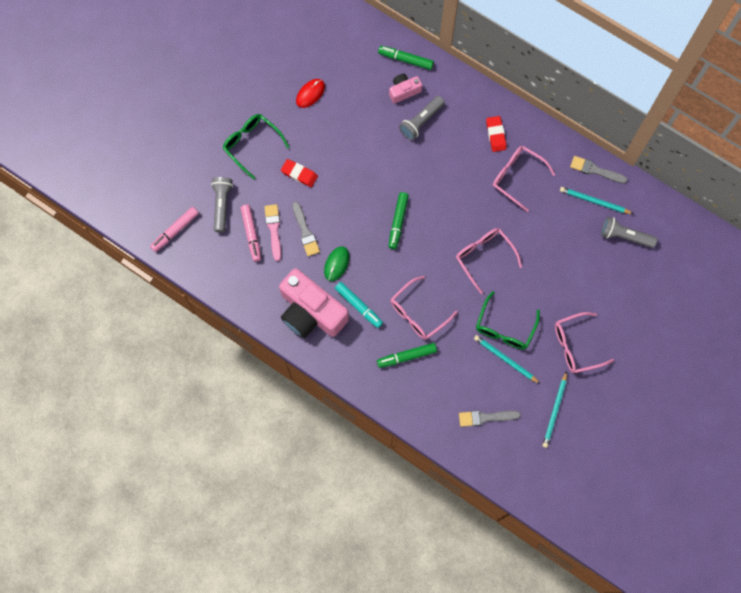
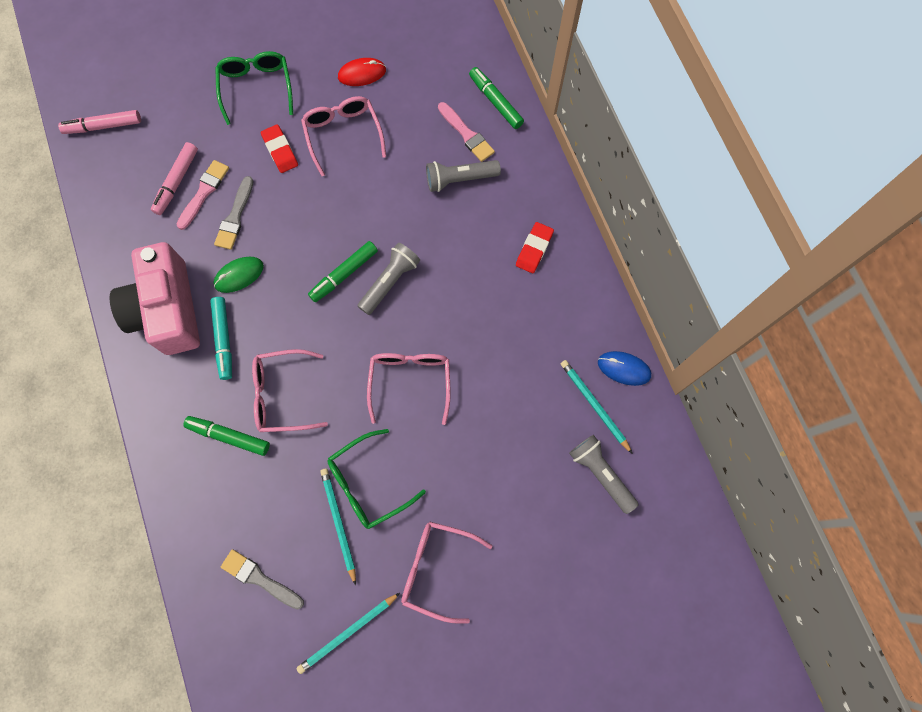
camera: 35 degrees right, 0 degrees up
grey flashlight [211,177,233,232] -> grey flashlight moved to [358,243,420,315]
pink camera [389,74,422,103] -> pink brush [438,102,495,162]
pink glasses [493,146,555,212] -> pink glasses moved to [301,96,386,176]
grey brush [570,156,628,184] -> blue mouse [598,351,651,386]

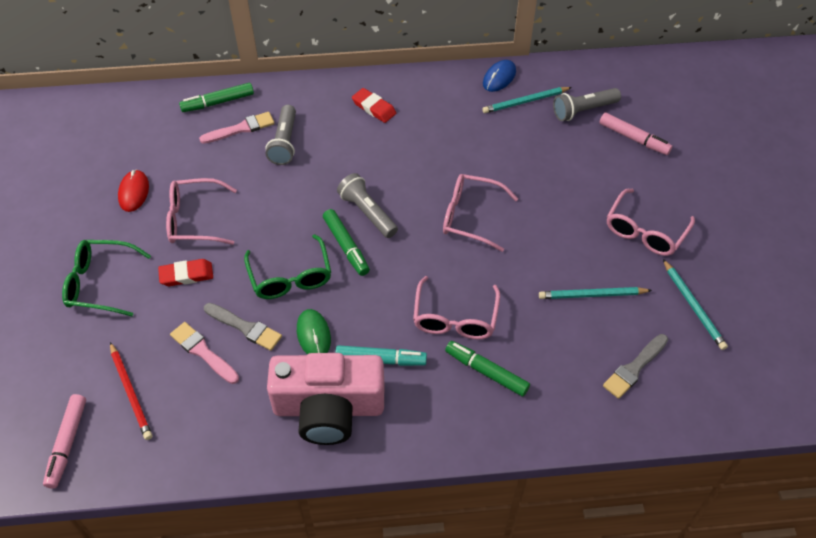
camera: 75 degrees left, 20 degrees down
pink marker [151,142,198,215] -> pink marker moved to [599,113,672,155]
green marker [183,416,270,456] -> green marker turned 90 degrees clockwise [445,341,530,396]
green glasses [328,429,426,529] -> green glasses moved to [244,234,331,299]
none -> red pencil [110,342,152,440]

